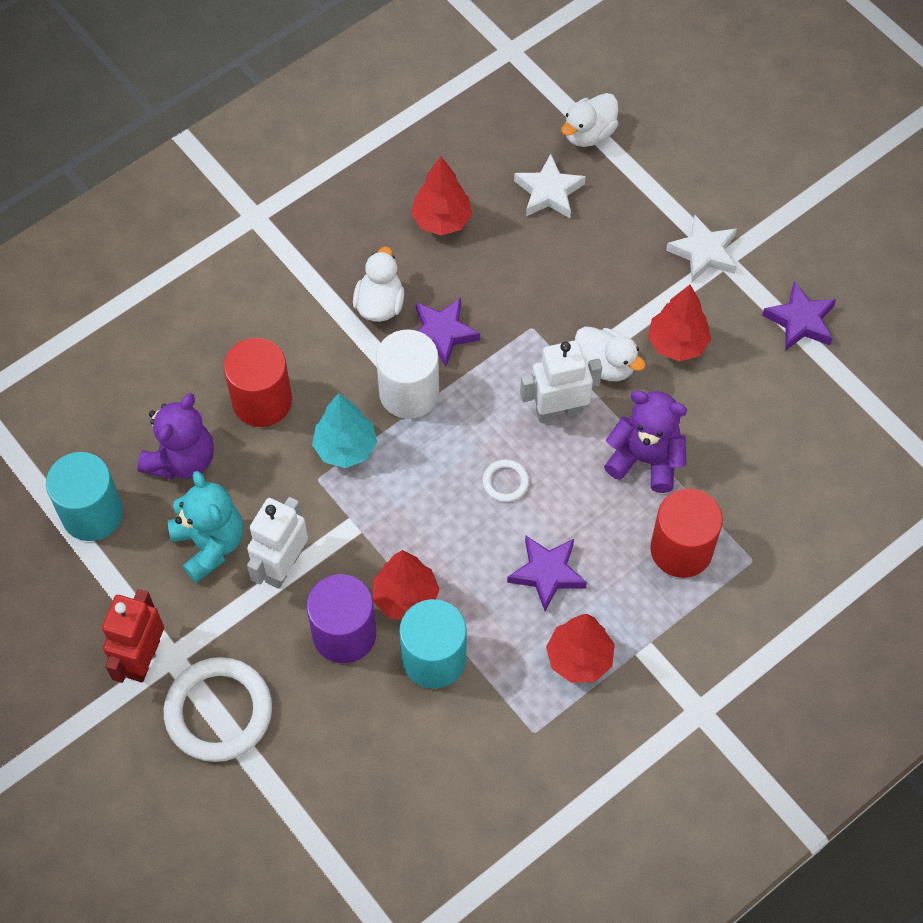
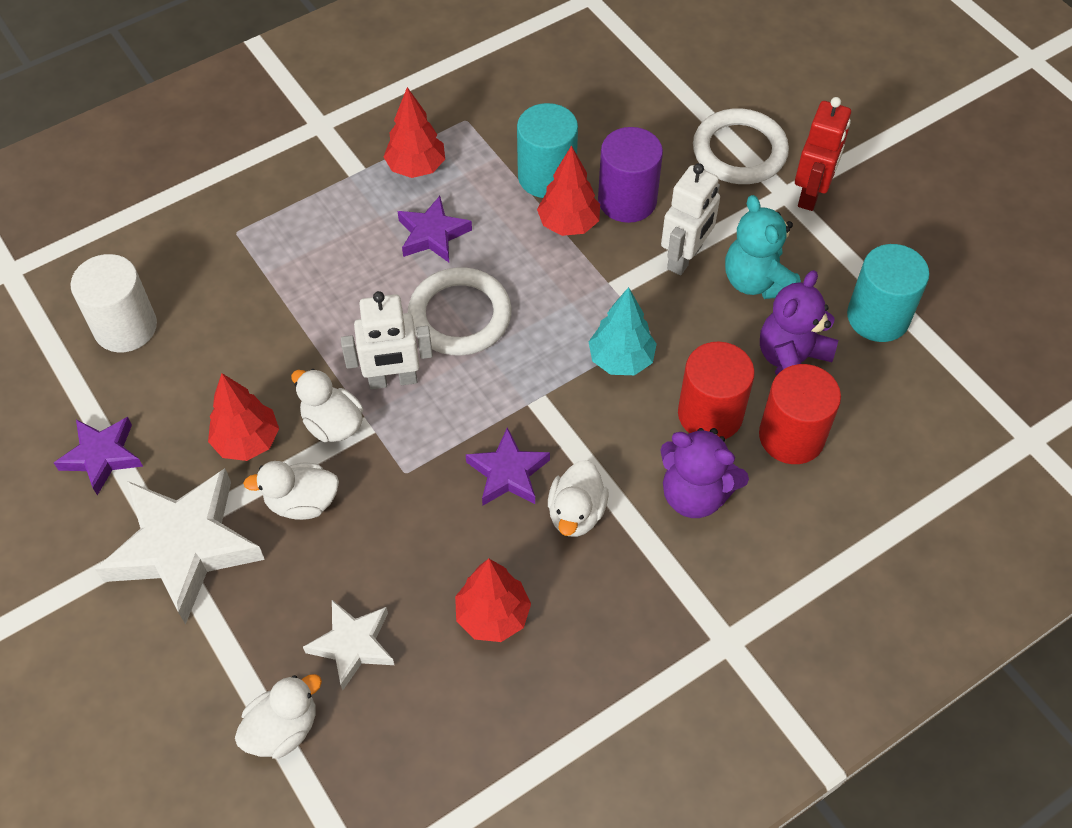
camera: 175 degrees left, 5 degrees down
white cylinder [376,329,439,419] -> white cylinder moved to [71,254,157,352]
white ring [483,459,529,502] -> white ring [408,267,512,356], size x2.19
purple teddy bear [604,391,687,493] -> purple teddy bear moved to [660,428,749,518]
red cylinder [650,488,723,578] -> red cylinder moved to [759,364,841,464]
white star [666,215,737,282] -> white star [95,468,265,624], size x1.82
none -> white duck [243,461,339,520]

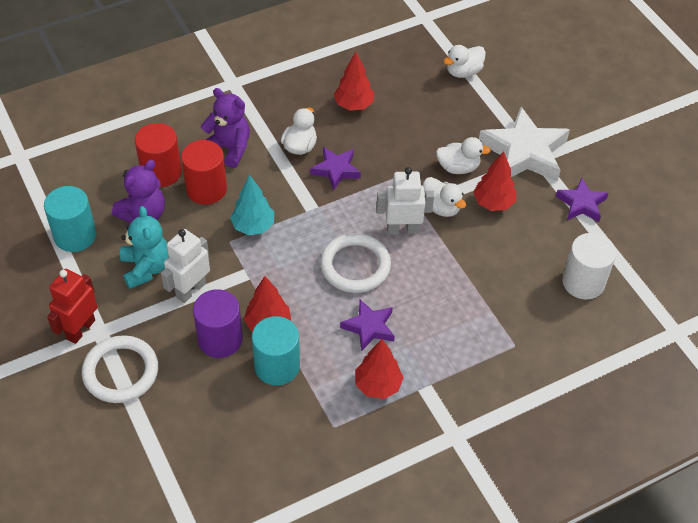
camera: 175 degrees left, 5 degrees down
white star [303,600,394,690] -> none

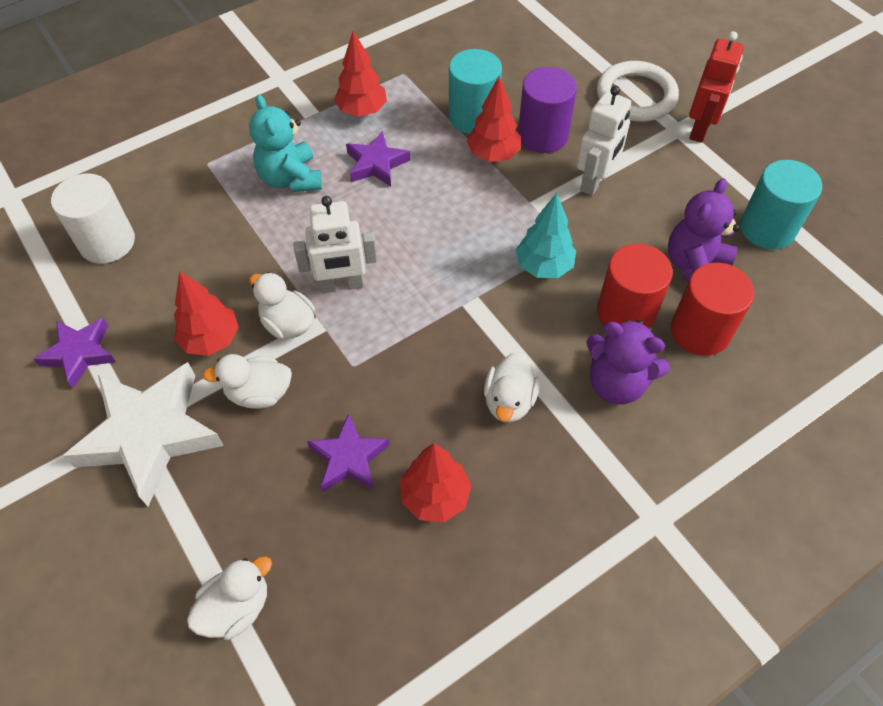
camera: 175 degrees right, 5 degrees up
turquoise teddy bear [120,206,169,289] -> turquoise teddy bear moved to [249,95,322,192]
purple star [310,147,361,190] -> purple star moved to [307,414,390,492]
white ring [320,233,391,293] -> none

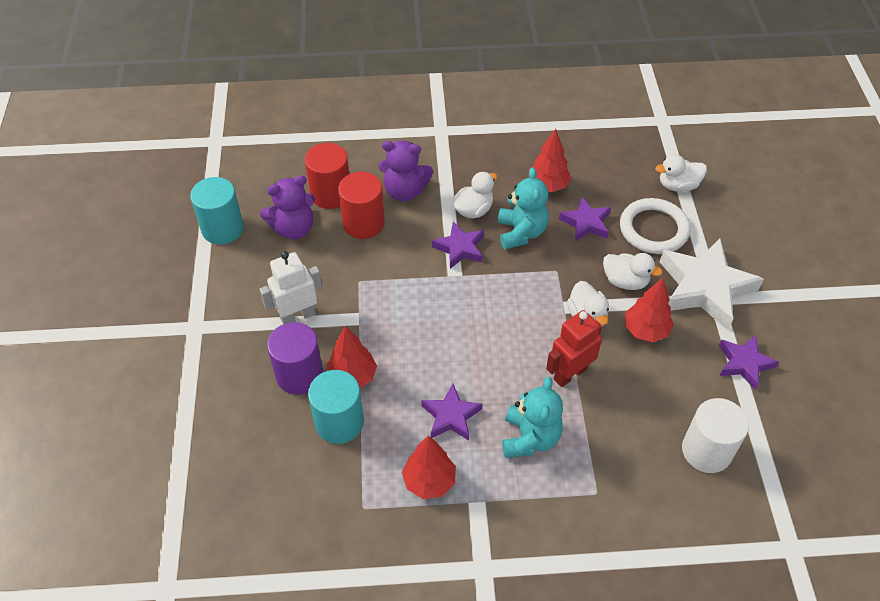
camera: 150 degrees left, 5 degrees down
white robot [293,196,377,293] -> none
turquoise tree [516,193,576,278] -> none
purple teddy bear [586,319,670,405] -> purple teddy bear turned 135 degrees clockwise [379,141,433,201]
white ring [597,61,679,122] -> white ring moved to [620,198,690,254]
red robot [689,31,744,143] -> red robot moved to [546,310,602,387]
none -> purple star [432,222,484,269]
none -> turquoise teddy bear [498,168,549,249]

